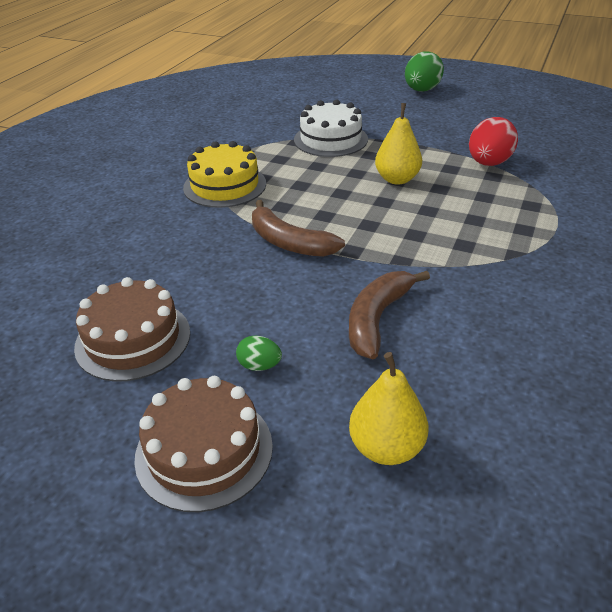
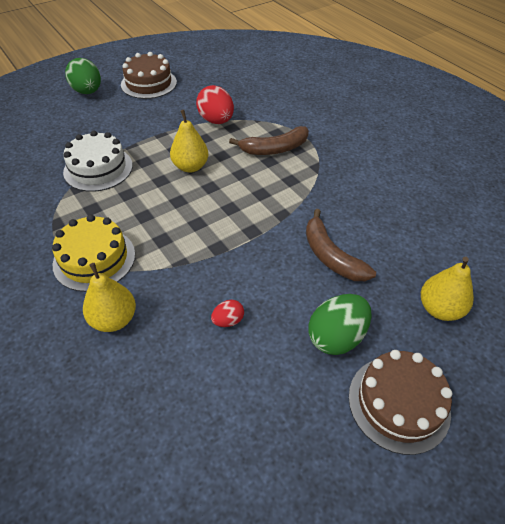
camera: 60 degrees left, 10 degrees up
brown cake [74,277,190,382] -> brown cake moved to [121,52,177,99]
green egg [236,336,282,371] -> green egg [309,294,372,355], size x1.96
brown banana [252,200,345,257] -> brown banana moved to [229,126,309,155]
none -> yellow pear [83,263,136,332]
none -> red egg [211,300,244,327]

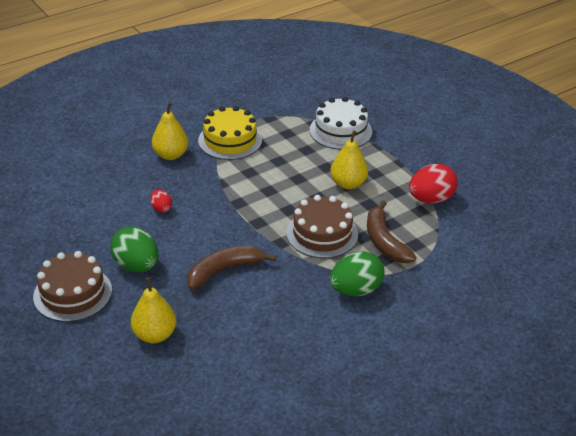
camera: 90 degrees right, 10 degrees down
green egg [65,58,101,94] -> green egg moved to [330,252,385,296]
brown cake [121,52,177,99] -> brown cake moved to [286,195,358,258]

